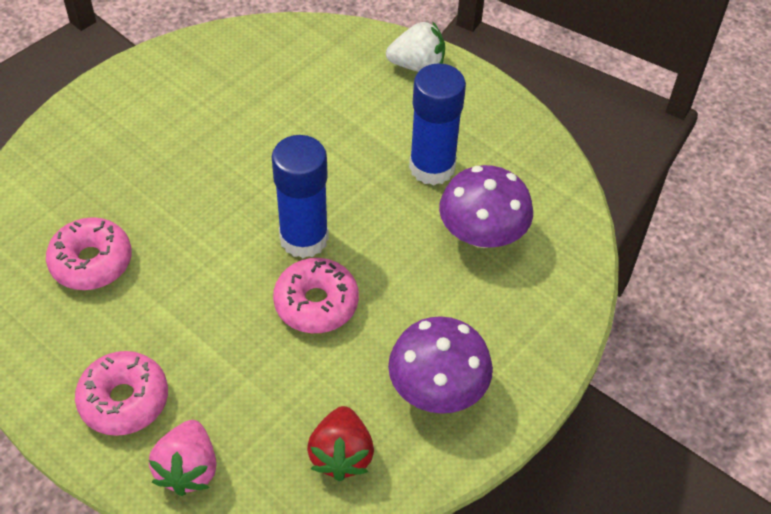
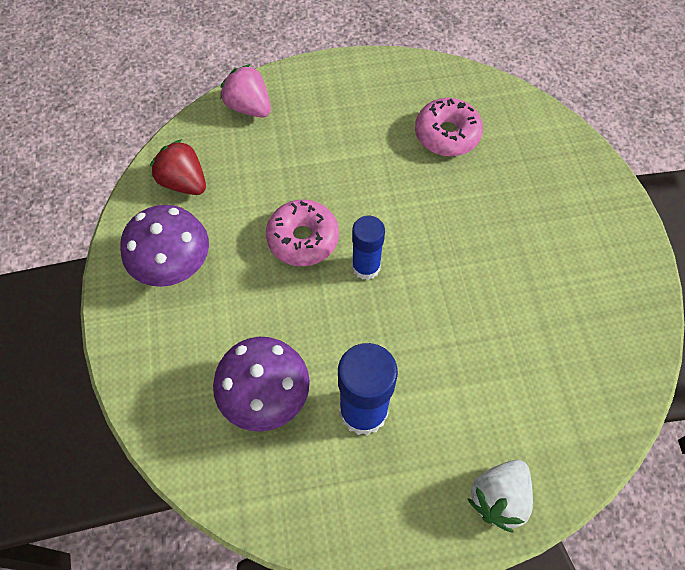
camera: 130 degrees right, 10 degrees up
pink donut [75,351,168,436] -> none
blue glue stick [271,135,329,258] -> blue glue stick [352,216,385,280], size x0.65

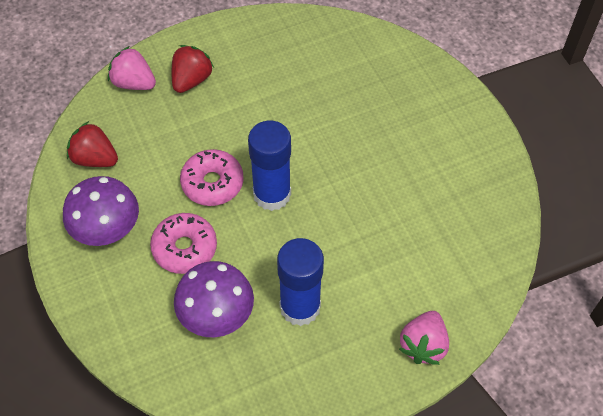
camera: 15 degrees left, 5 degrees down
blue glue stick [352,216,385,280] -> blue glue stick [248,121,291,211], size x1.54
pink donut [415,98,483,156] -> pink donut moved to [150,213,217,274]
white strawberry [467,460,533,533] -> pink strawberry [399,311,449,365]
none -> red strawberry [172,45,214,93]

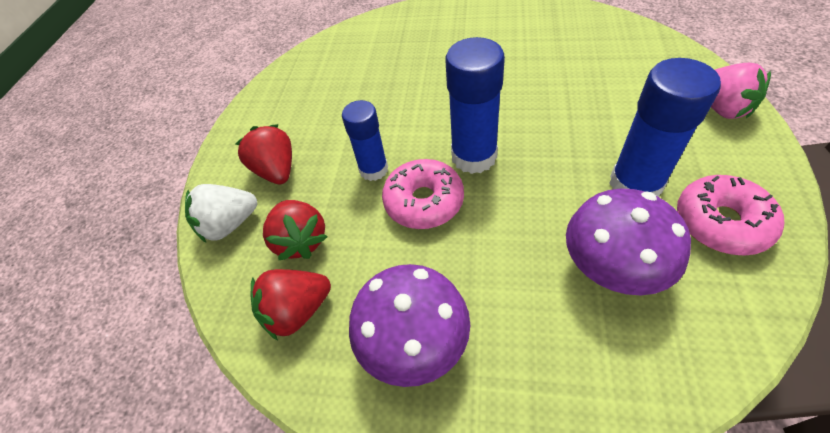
camera: 50 degrees left, 5 degrees down
pink strawberry [108,46,156,90] -> white strawberry [185,184,257,243]
pink donut [150,213,217,274] -> pink donut moved to [677,175,784,256]
none -> red strawberry [263,200,328,260]
none -> blue glue stick [342,100,388,181]

